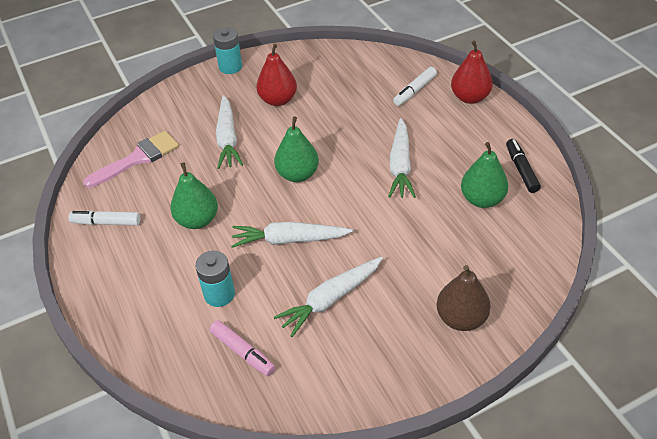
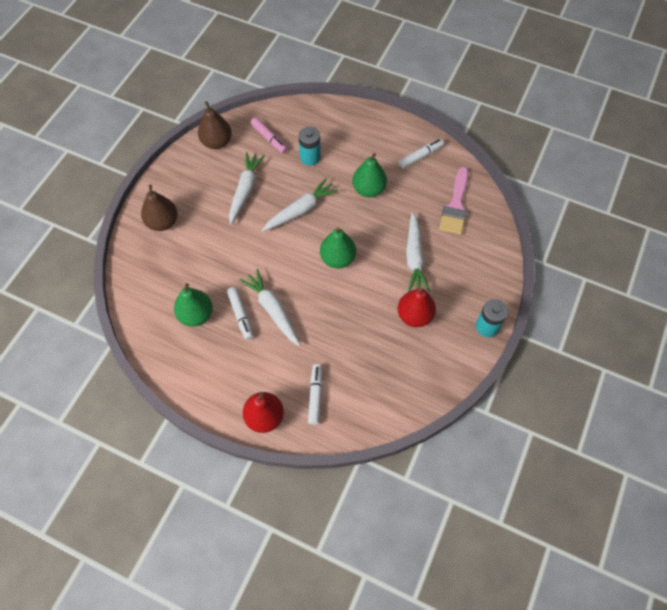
camera: 140 degrees right, 15 degrees up
pink marker [210,320,275,376] -> pink marker turned 135 degrees counterclockwise [250,117,288,154]
white carrot [216,95,243,169] -> white carrot turned 135 degrees counterclockwise [406,212,430,292]
black marker [506,139,541,193] -> none
none -> brown pear [198,101,232,149]
none -> white marker [227,287,253,340]

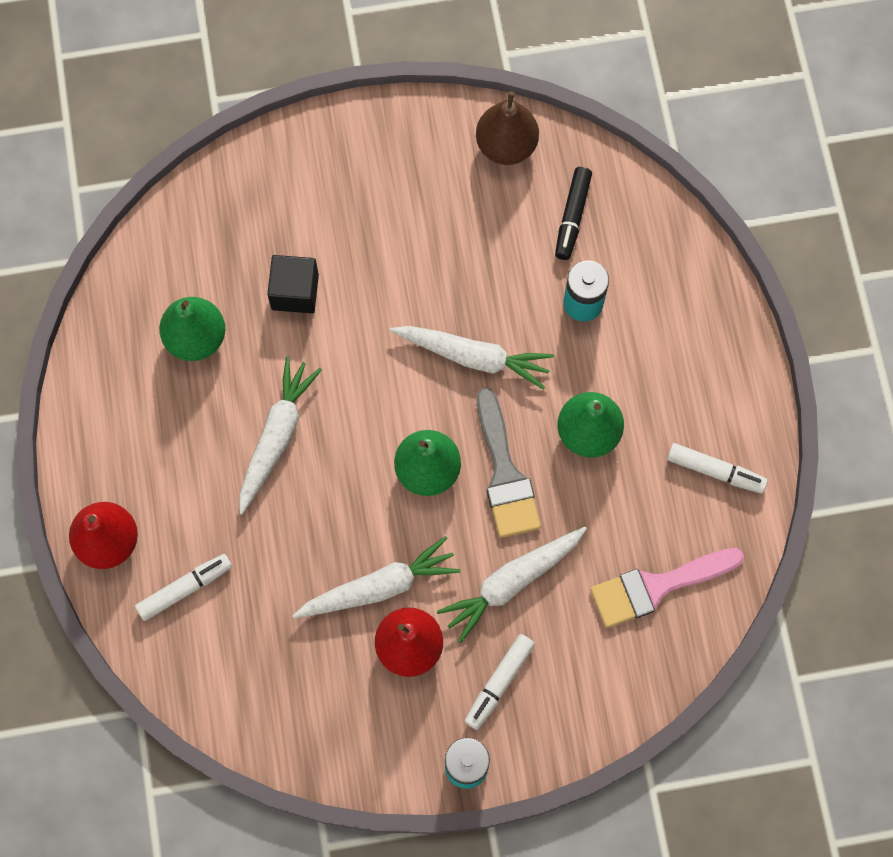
camera: 55 degrees right, 10 degrees up
brown pear [141,185,178,231] -> none
white marker [227,287,253,340] -> white marker moved to [465,634,535,730]
white carrot [229,152,265,224] -> white carrot moved to [292,536,461,619]
pink marker [250,117,288,154] -> black marker [555,167,592,260]
none -> black cube [267,255,319,313]
none -> grey brush [477,387,541,538]

